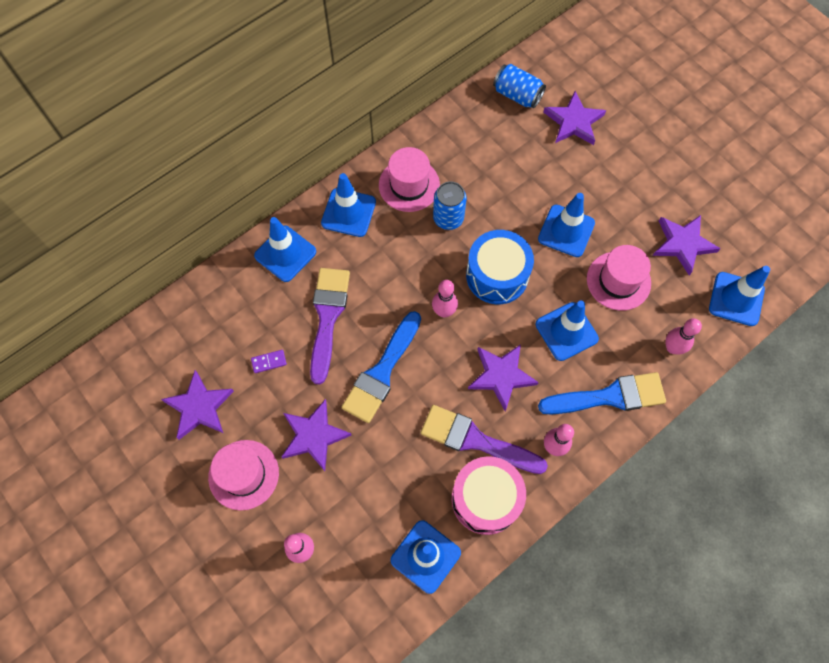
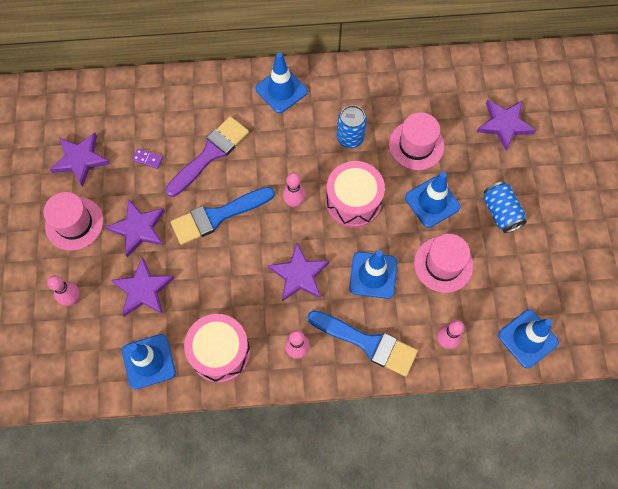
camera: 35 degrees right, 0 degrees up
blue traffic cone [254,217,316,282] -> none
pink hat [379,147,440,212] -> pink hat moved to [389,112,444,170]
purple brush [421,405,548,474] -> none
blue drum [466,230,534,304] -> pink drum [326,161,385,228]
blue can [493,64,546,108] -> blue can moved to [483,181,527,233]
purple star [653,215,721,275] -> purple star moved to [111,257,175,317]

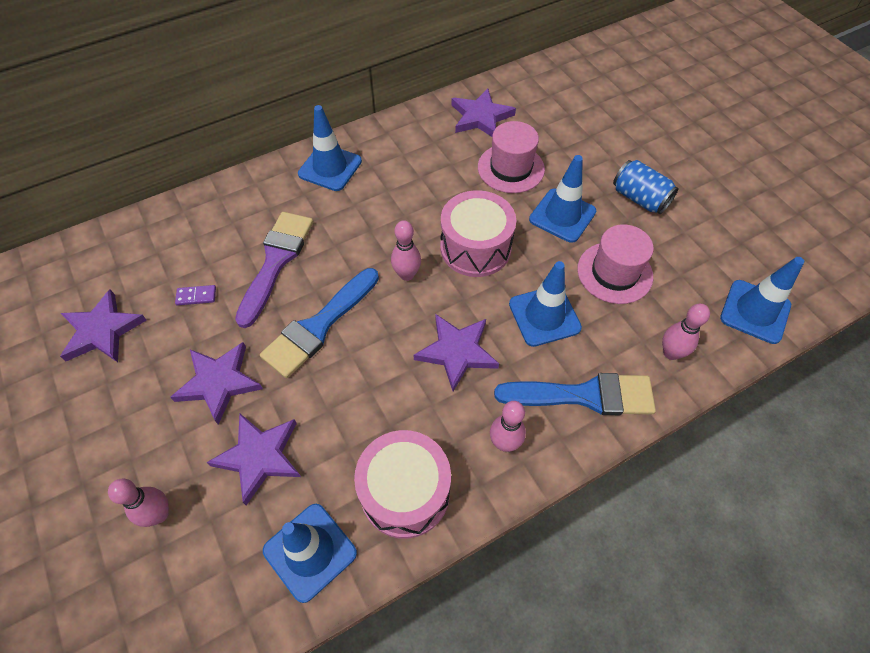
camera: 25 degrees left, 10 degrees down
pink hat [44,192,103,251] -> none
blue can [337,105,367,148] -> none
purple star [477,100,536,151] -> purple star moved to [451,88,516,137]

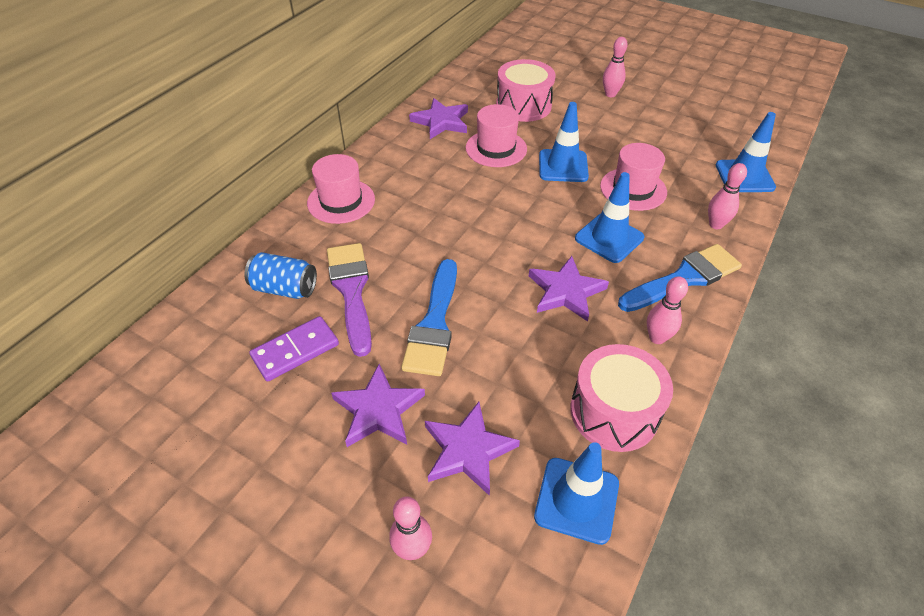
camera: 30 degrees left, 10 degrees down
purple star [60,289,147,362] -> none
purple domino [175,285,216,306] -> purple domino [249,316,339,382], size x1.92
blue traffic cone [298,105,362,191] -> pink hat [307,154,375,224]
pink bowling pin [391,220,421,281] -> pink bowling pin moved to [603,37,628,97]
pink drum [440,190,516,277] -> pink drum moved to [496,59,556,122]
blue can [613,160,679,214] -> blue can moved to [245,252,317,299]

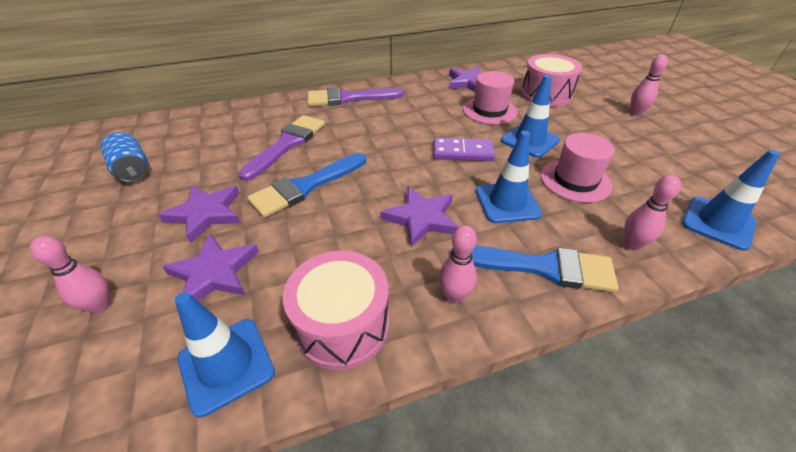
camera: 40 degrees right, 5 degrees down
blue can [245,252,317,299] -> blue can moved to [101,132,149,183]
purple domino [249,316,339,382] -> purple domino moved to [433,137,495,161]
pink hat [307,154,375,224] -> purple brush [308,88,404,106]

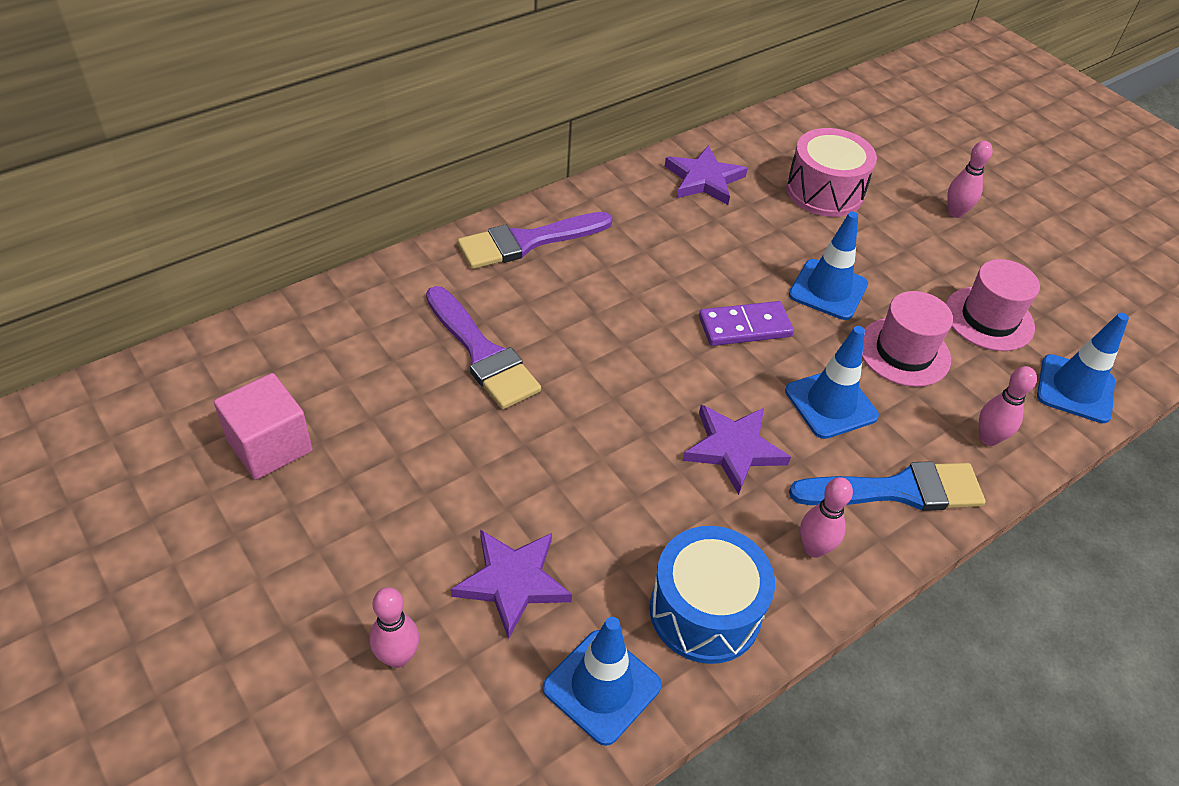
camera: 20 degrees left, 5 degrees up
blue can [101,132,149,183] -> pink cube [214,373,313,480]
purple star [158,185,241,244] -> none
purple brush [239,115,325,181] -> purple brush turned 135 degrees clockwise [426,286,541,409]
blue brush [247,153,366,218] -> none
pink drum [283,251,389,370] -> blue drum [650,526,775,664]
pink hat [463,71,517,124] -> pink hat moved to [946,259,1040,351]

